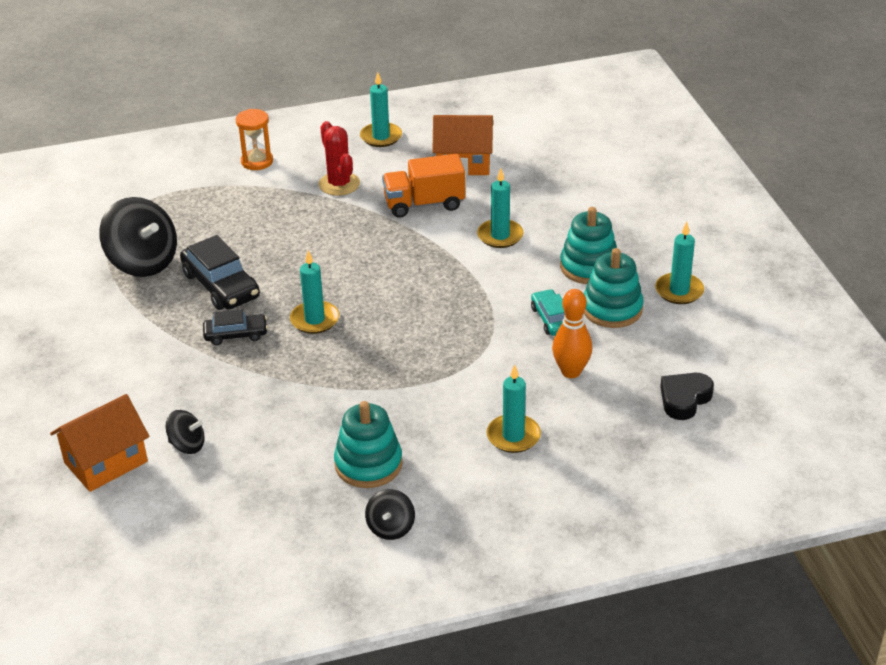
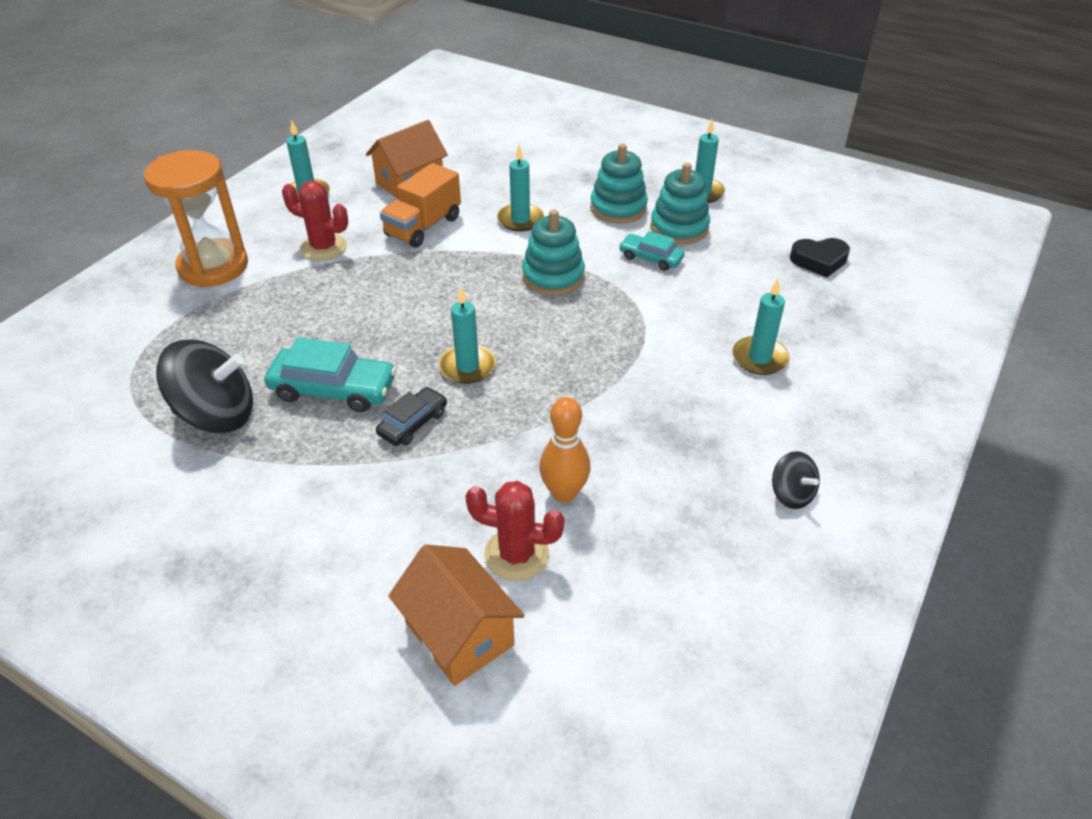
camera: 45 degrees left, 5 degrees up
orange house [50,394,149,492] -> orange house turned 45 degrees counterclockwise [388,544,525,686]
black spinning top [166,410,205,454] -> red cactus [465,481,565,581]
black car [180,235,260,310] -> turquoise car [265,337,396,412]
orange hourglass [236,109,273,170] -> orange hourglass [144,150,248,287], size x1.83
turquoise stacking toy [334,401,403,488] -> turquoise stacking toy moved to [522,209,585,295]
orange bowling pin [552,289,592,378] -> orange bowling pin moved to [539,397,590,503]
black heart [660,373,714,420] -> black heart turned 90 degrees counterclockwise [790,238,850,277]

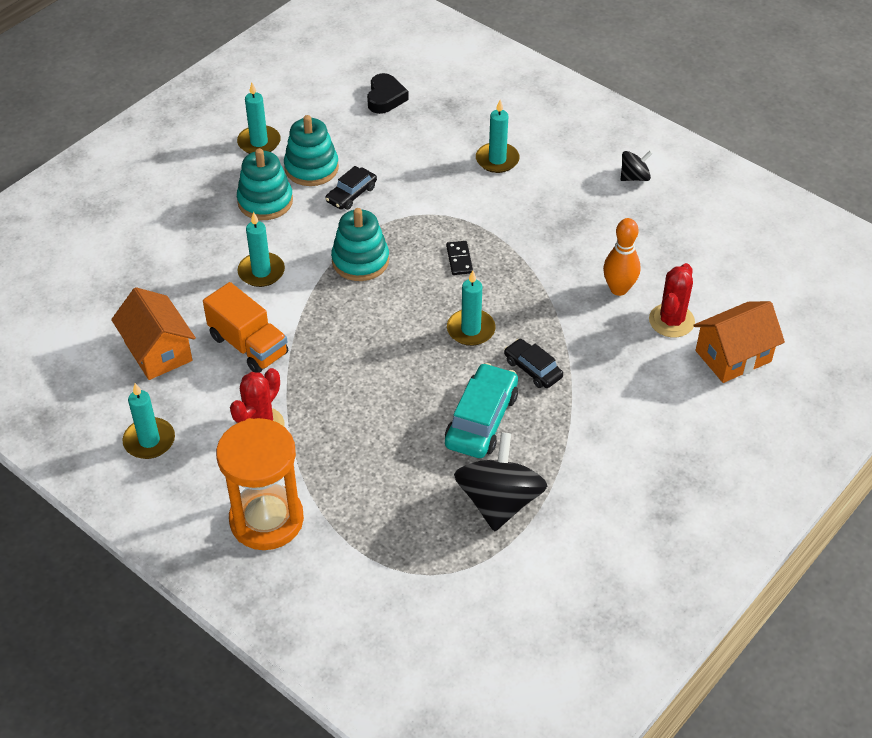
camera: 80 degrees left, 5 degrees up
turquoise car [619,231,685,271] -> black car [325,166,377,210]
none -> black domino [446,241,473,275]

